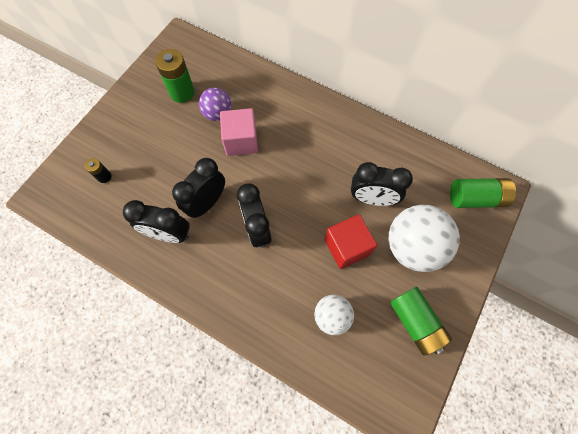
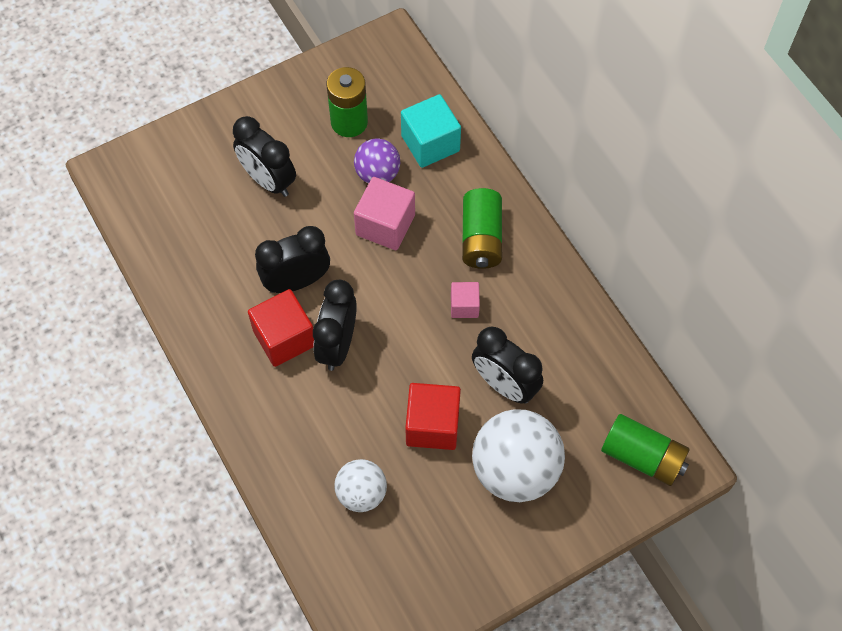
camera: 30 degrees right, 5 degrees down
black battery [85,158,111,183] -> none
black clock [123,200,190,243] -> black clock moved to [233,116,296,197]
green battery [390,287,452,356] -> green battery moved to [462,188,502,269]
none -> red cube [248,289,314,367]
none -> turquoise cube [401,94,461,168]
none -> pink cube [451,282,480,318]

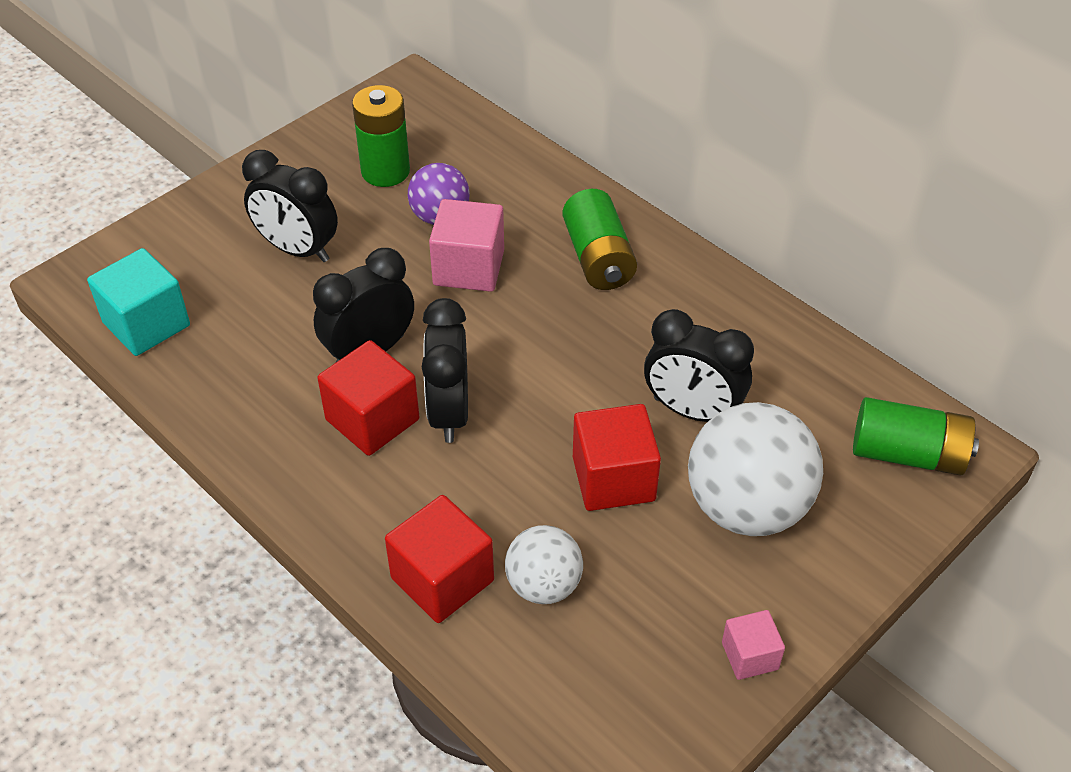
camera: 15 degrees left, 15 degrees down
turquoise cube [401,94,461,168] -> turquoise cube moved to [87,248,190,356]
pink cube [451,282,480,318] -> pink cube moved to [722,610,785,680]
none -> red cube [385,495,494,623]

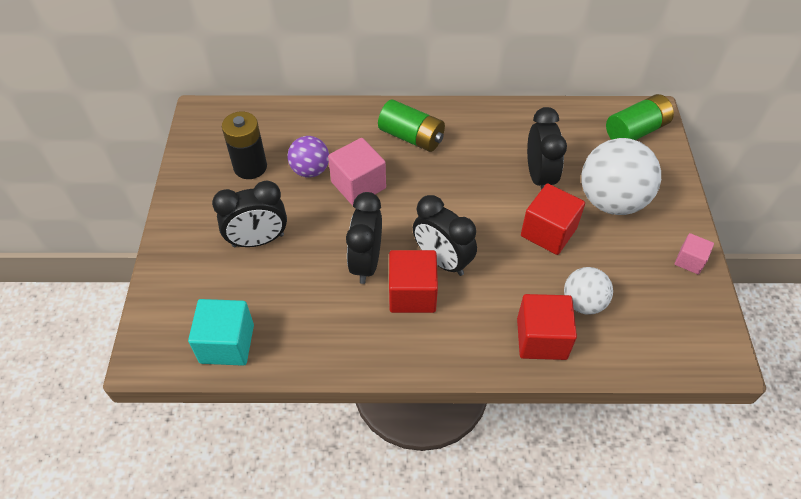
camera: 45 degrees left, 5 degrees up
green battery [352,85,410,187] -> black battery [222,112,267,179]
black clock [644,309,754,422] -> black clock turned 75 degrees counterclockwise [527,107,567,190]

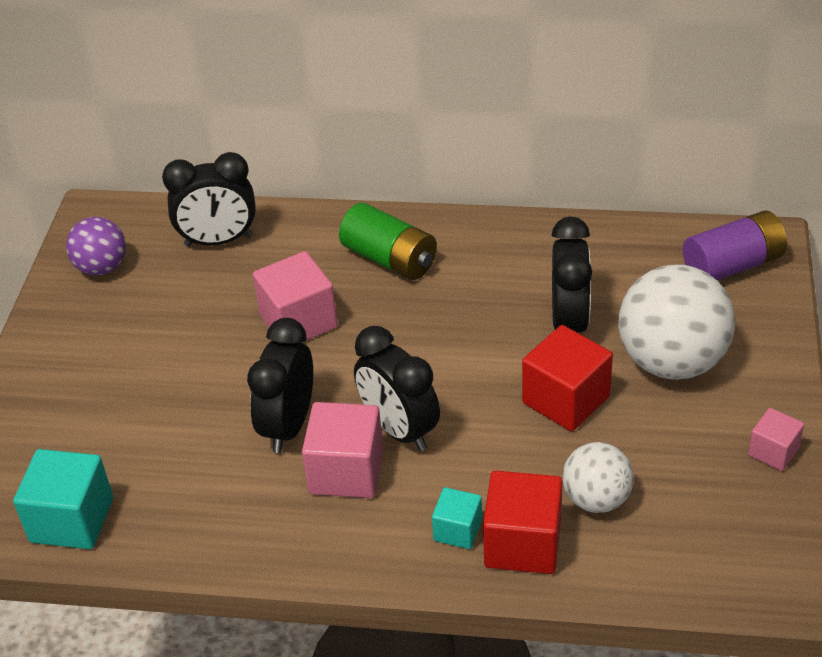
camera: 10 degrees right, 10 degrees down
black clock [212,181,287,247] -> black clock moved to [162,152,256,247]
black battery [222,112,267,179] -> none
purple ball [288,136,329,178] -> purple ball moved to [66,217,126,276]
red cube [389,250,438,313] -> pink cube [302,402,383,498]
green battery [606,94,674,140] -> purple battery [683,211,787,280]
none -> turquoise cube [432,487,482,549]

